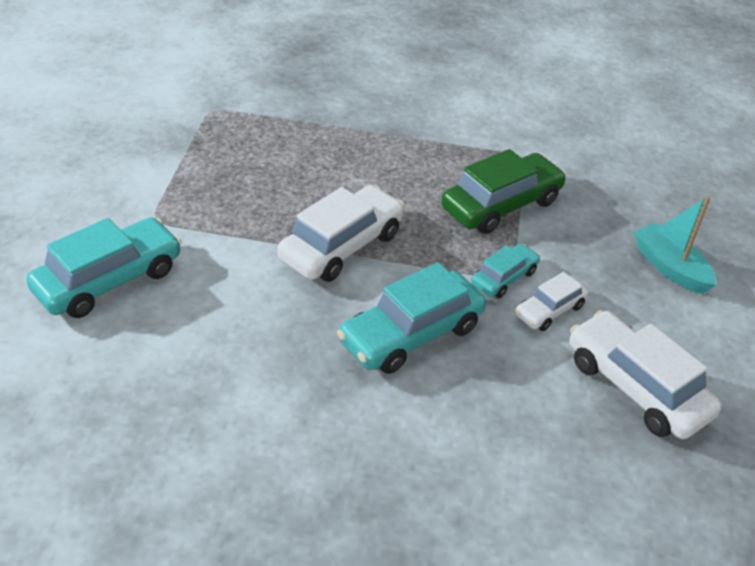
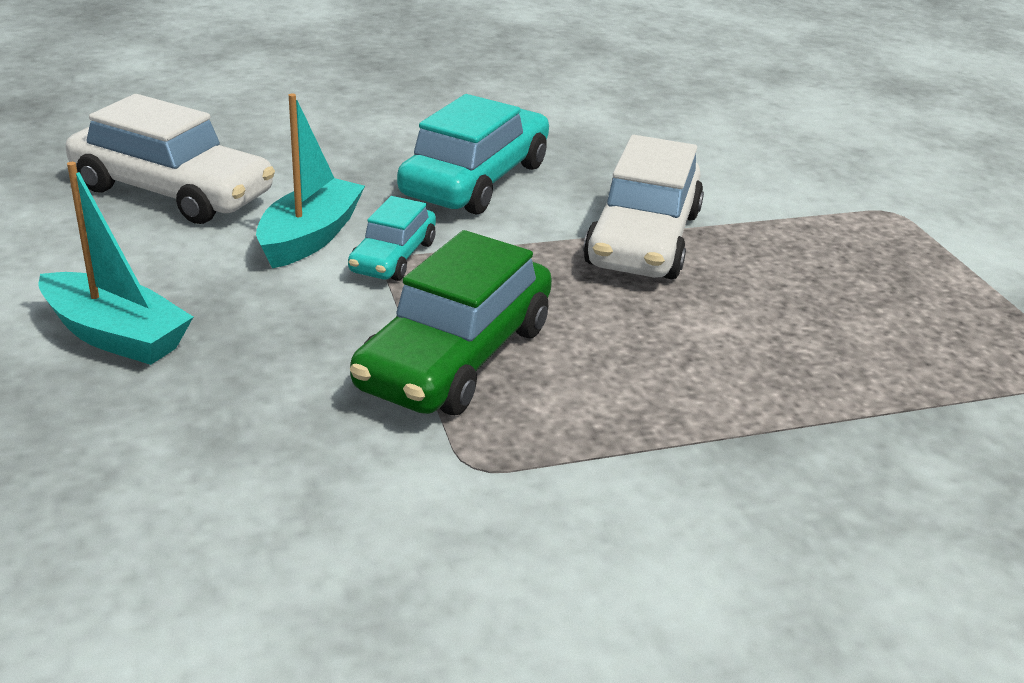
camera: 155 degrees right, 10 degrees down
turquoise car [26,217,182,318] -> none
white car [515,272,589,331] -> turquoise boat [256,94,365,268]

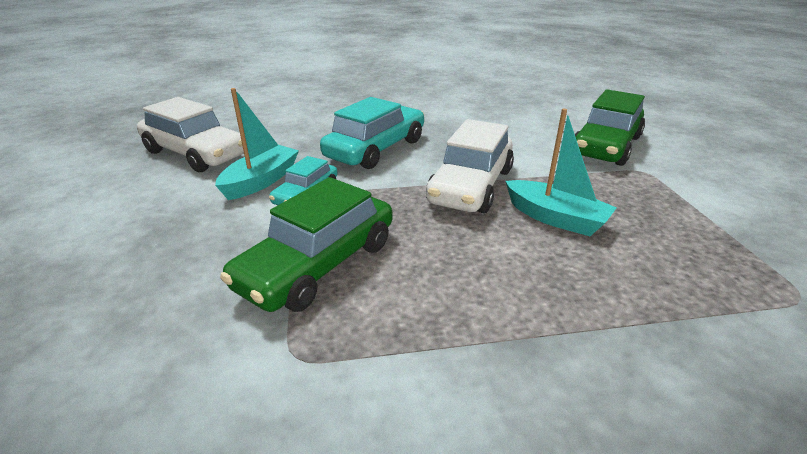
camera: 10 degrees right, 0 degrees up
turquoise boat [39,162,193,365] -> turquoise boat moved to [506,109,617,236]
none -> green car [575,89,645,166]

